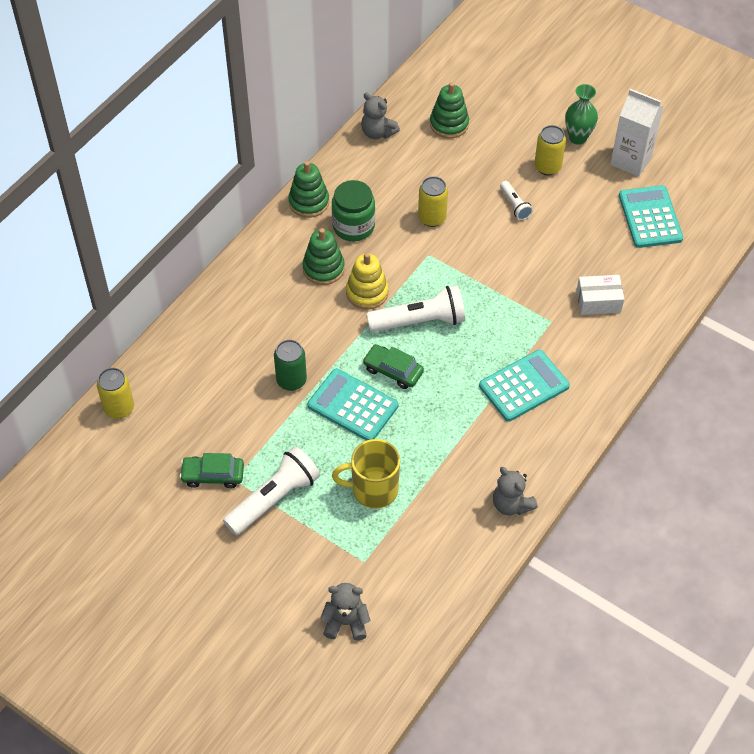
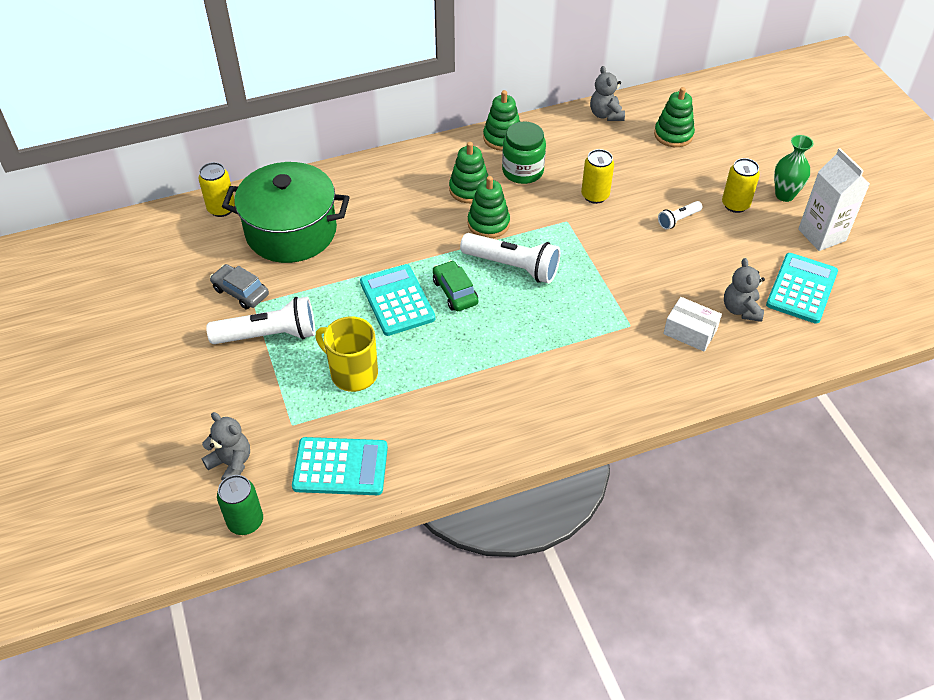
camera: 35 degrees right, 5 degrees down
green car [180,453,244,488] -> grey car [210,264,269,309]
green can [274,340,307,391] -> green can moved to [217,475,263,535]
yellow stacking toy [346,253,388,309] -> green stacking toy [468,176,510,238]
turquoise calculator [479,350,570,421] -> turquoise calculator moved to [292,437,388,495]
grey teddy bear [493,467,538,516] -> grey teddy bear moved to [724,258,765,322]
white flashlight [500,181,533,220] -> white flashlight turned 45 degrees clockwise [658,201,702,230]
none -> green pot [222,162,350,263]

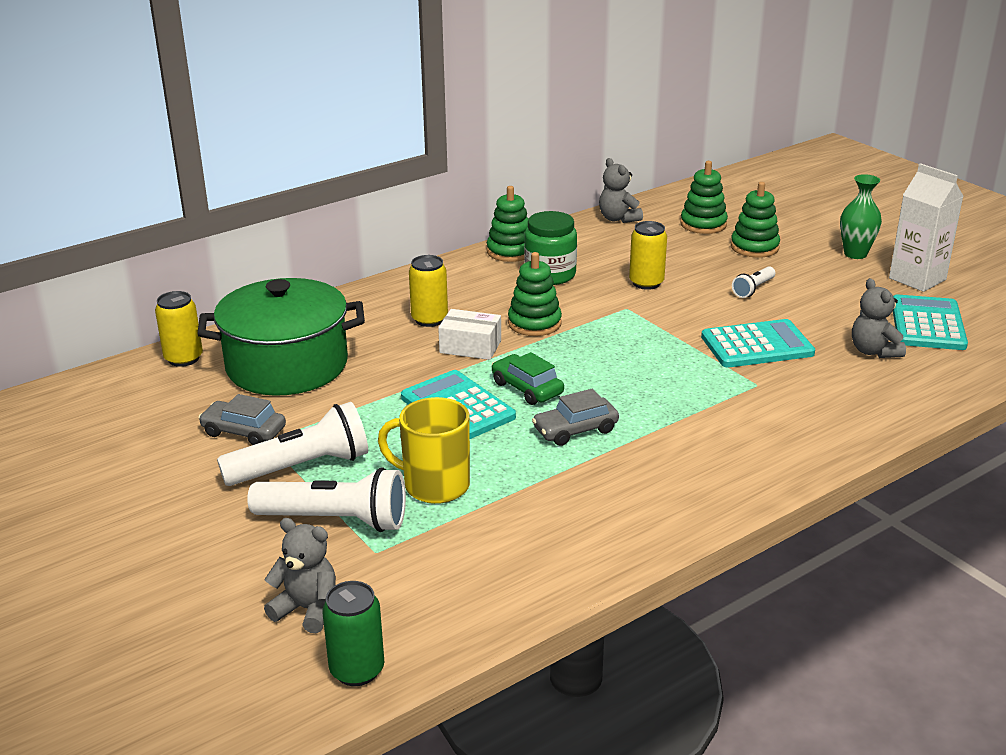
camera: 15 degrees left, 20 degrees down
turquoise calculator [292,437,388,495] -> turquoise calculator moved to [701,319,815,368]
green stacking toy [449,142,488,203] -> green stacking toy moved to [731,182,780,258]
white flashlight [460,233,560,283] -> white flashlight moved to [247,467,406,532]
white box [663,297,722,351] -> white box moved to [438,309,501,360]
yellow can [722,158,760,213] -> yellow can moved to [409,255,448,327]
none -> grey car [532,389,619,446]

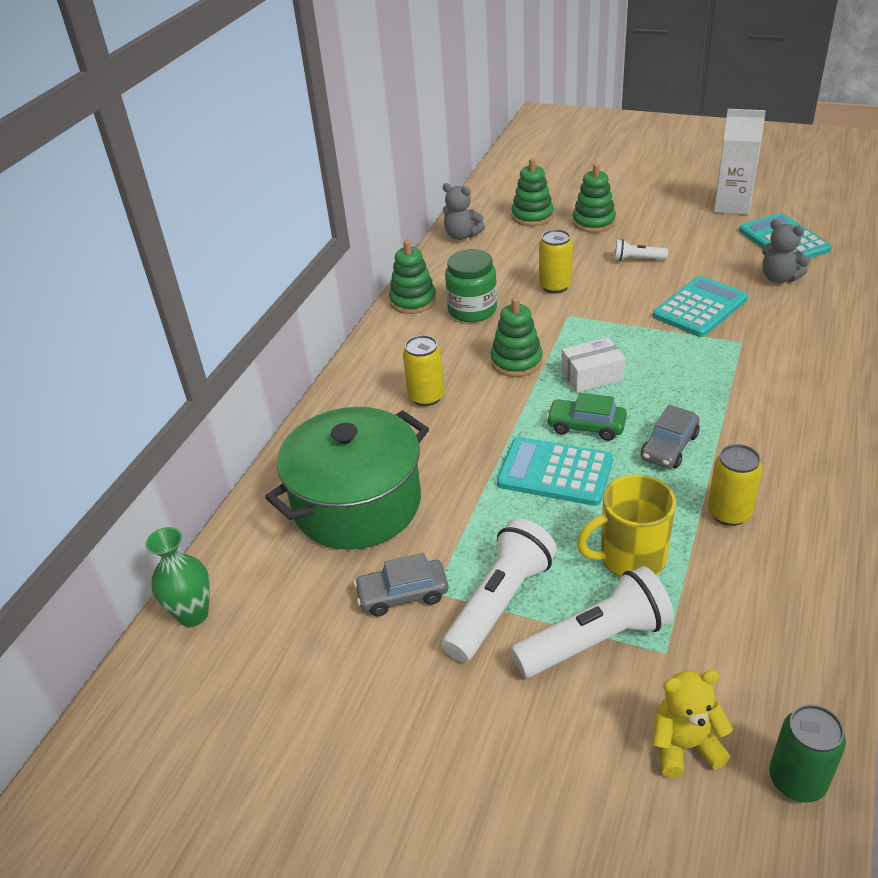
camera: 30 degrees left, 10 degrees up
yellow can [155,291,203,367] -> yellow can moved to [708,444,762,526]
grey teddy bear [264,518,336,633] -> yellow teddy bear [652,670,733,778]
white box [438,309,501,360] -> white box moved to [561,337,625,393]
white flashlight [732,266,775,298] -> white flashlight turned 90 degrees clockwise [614,239,668,261]
green vase [840,174,882,259] -> green vase moved to [146,527,210,627]

